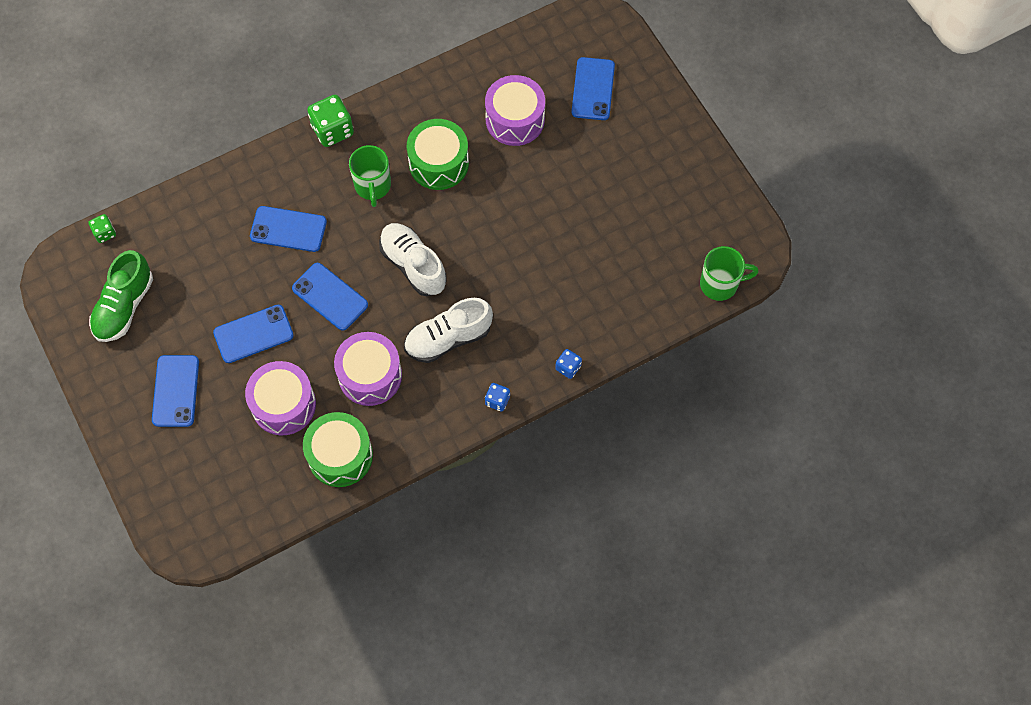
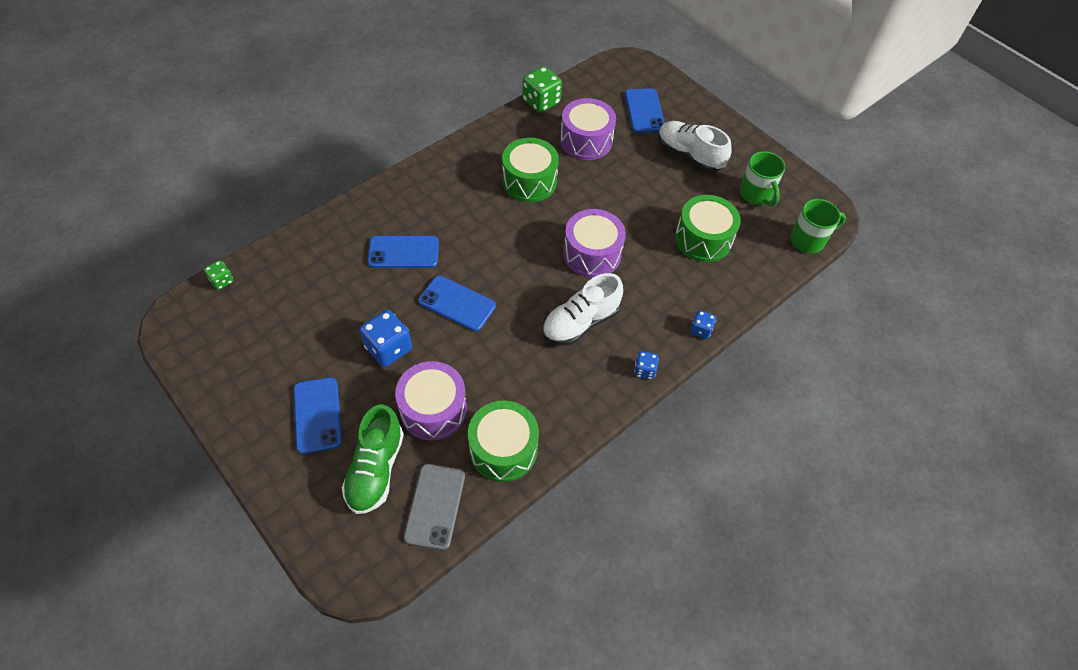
camera: 15 degrees left, 10 degrees down
green shoe [89,250,153,342] -> green shoe moved to [342,404,404,514]
blue phone [213,305,294,363] -> blue dice [359,310,412,367]
green dice [307,95,354,147] -> green dice moved to [522,66,562,113]
purple drum [334,332,402,406] -> purple drum moved to [563,209,626,278]
green mug [349,145,391,207] -> green mug moved to [739,151,785,207]
white shoe [379,223,446,296] -> white shoe moved to [658,121,732,172]
none -> grey phone [404,464,465,550]
none -> green drum [675,195,741,262]

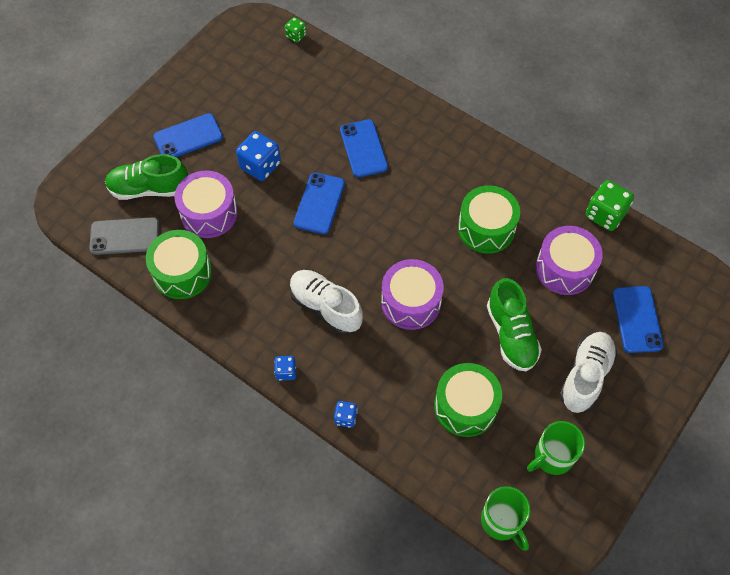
camera: 80 degrees right, 5 degrees up
blue phone [625,89,665,133] -> blue phone turned 75 degrees counterclockwise [613,286,664,353]
none -> green shoe [487,278,542,371]

